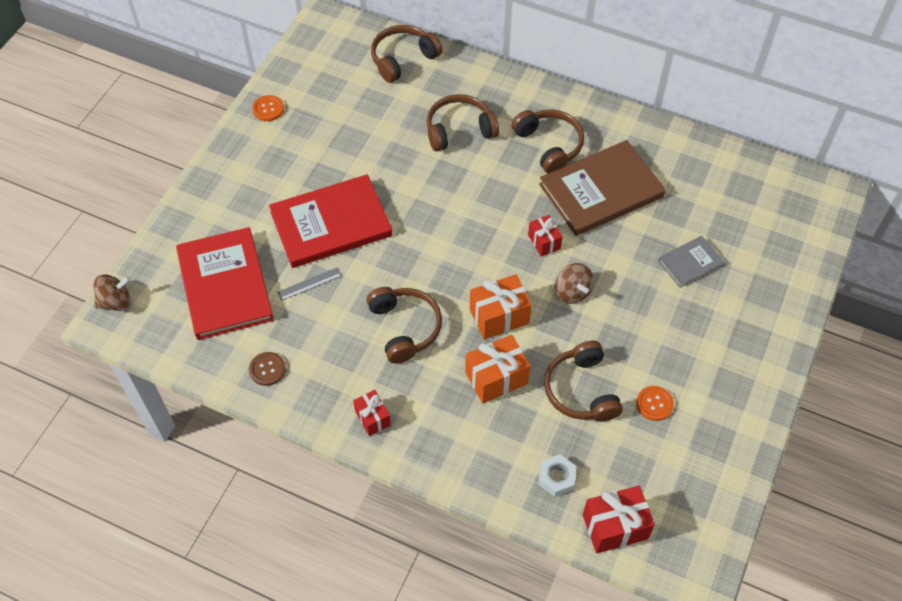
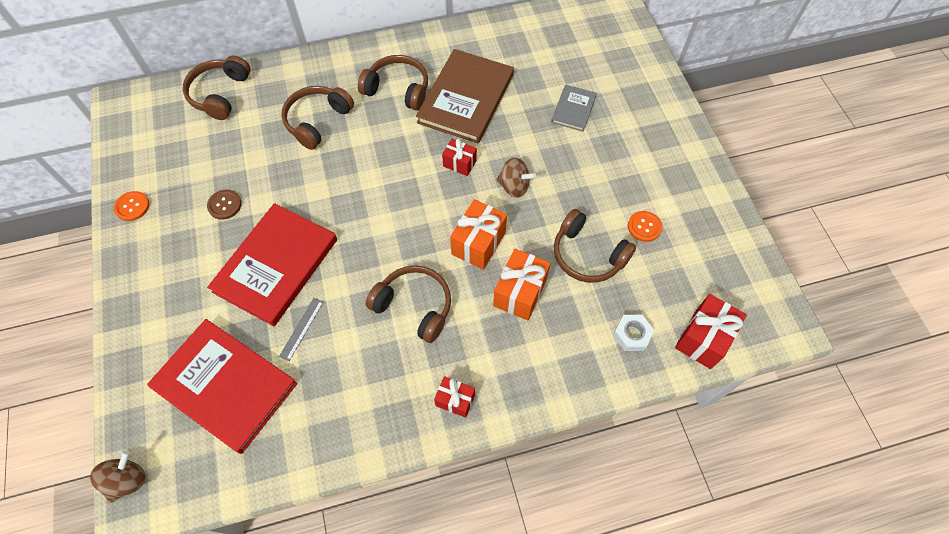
camera: 40 degrees left, 5 degrees up
brown button [249,352,286,386] -> brown button moved to [207,190,242,220]

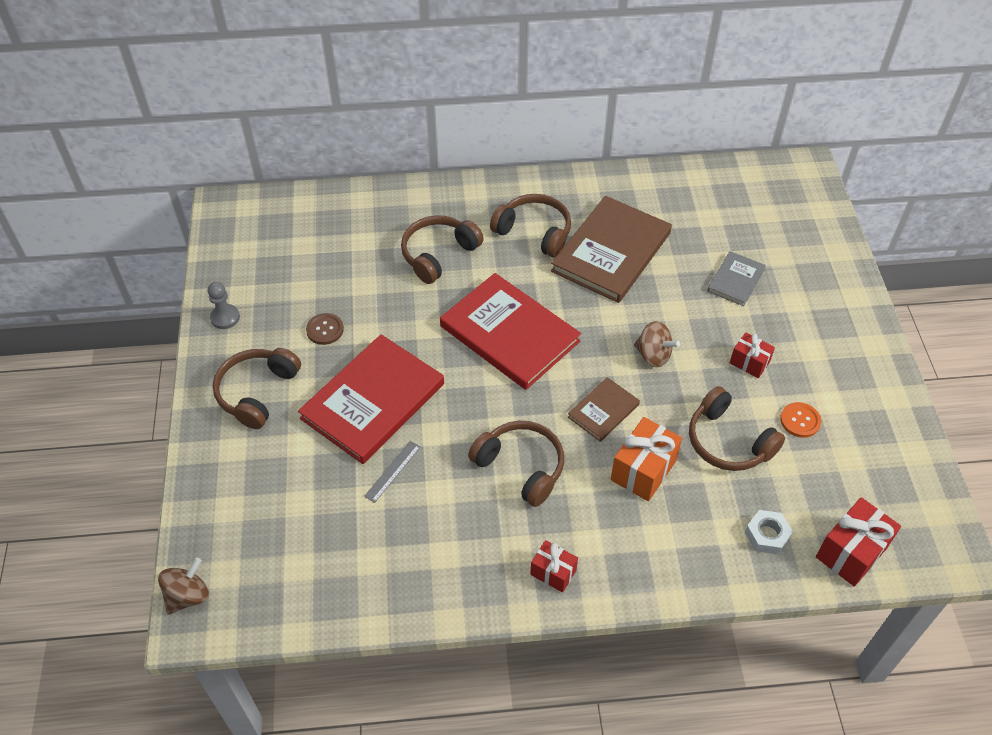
camera: 10 degrees right, 10 degrees down
orange button [114,191,149,221] -> grey pawn [208,282,240,329]
red book [147,319,297,454] -> red book moved to [440,273,581,390]
brown headphones [183,55,251,120] -> brown headphones moved to [213,348,301,429]
red gift [442,139,477,176] -> red gift moved to [730,332,775,378]
orange gift [450,199,507,270] -> brown book [568,377,640,442]

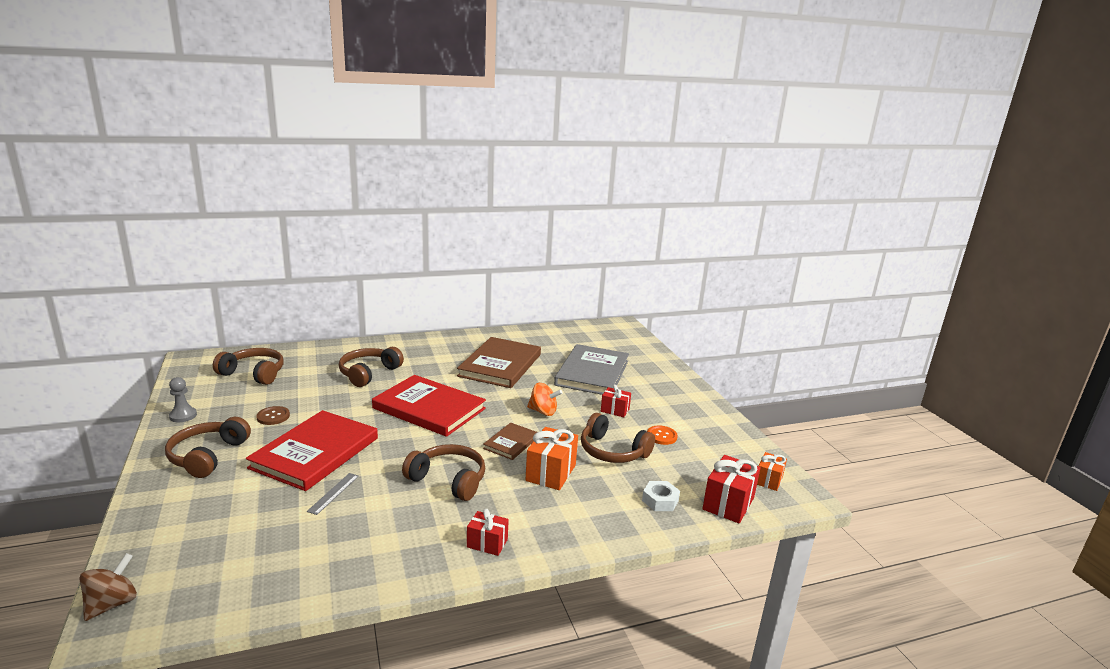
camera: 15 degrees left, 30 degrees down
brown headphones [490,194,571,258] -> brown headphones moved to [213,348,284,385]
brown spinning top [634,321,680,367] -> orange spinning top [527,383,563,416]
grey book [707,251,766,306] -> grey book [554,344,629,395], size x2.01
none -> orange gift [757,452,787,491]

